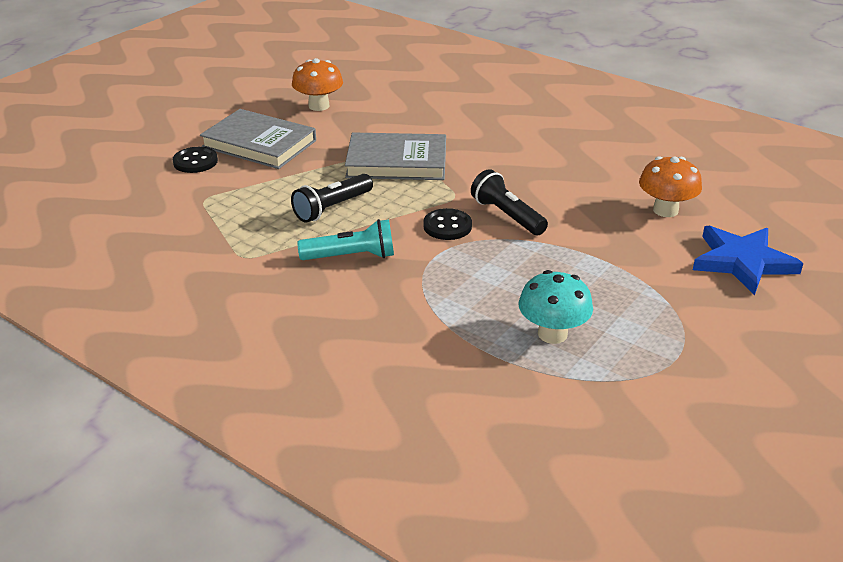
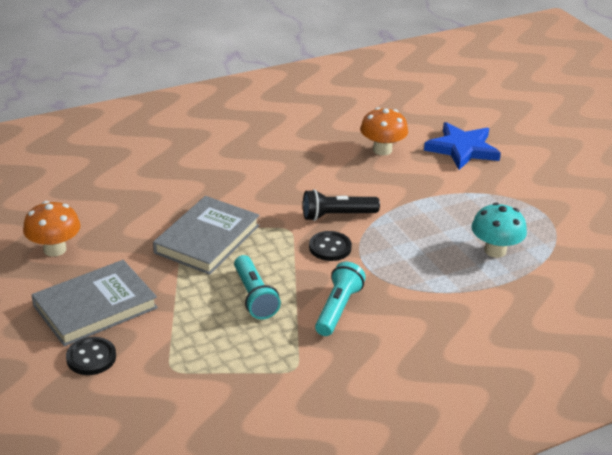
camera: 65 degrees left, 0 degrees up
black flashlight [291,174,373,223] -> turquoise flashlight [234,255,281,320]

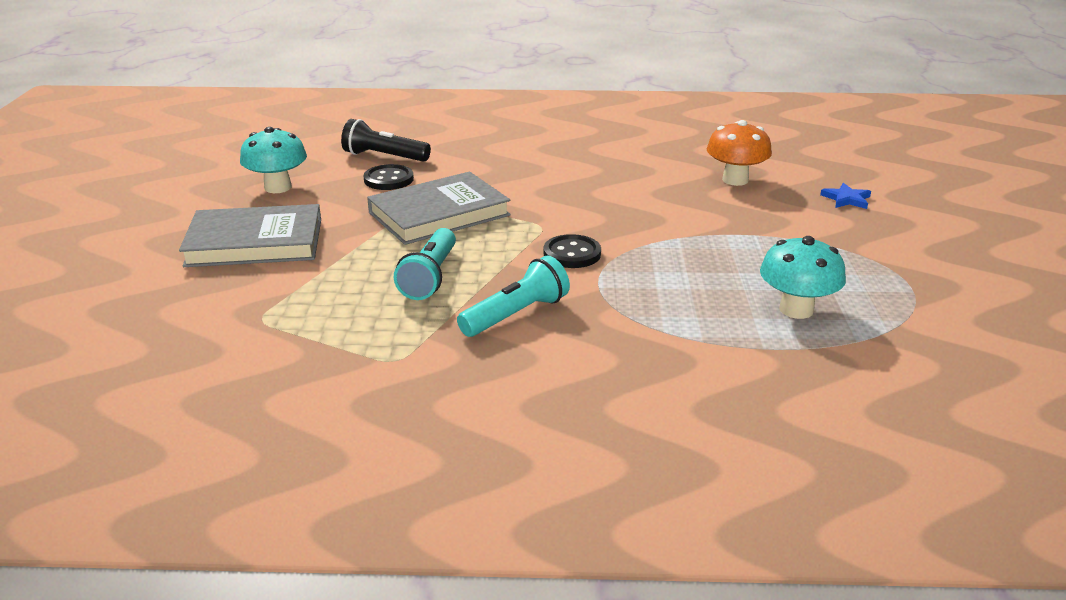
camera: 30 degrees right, 5 degrees down
orange mushroom [23,201,80,257] -> turquoise mushroom [240,127,307,193]
black button [66,337,116,375] -> black button moved to [364,164,414,190]
black flashlight [303,189,380,221] -> black flashlight moved to [341,119,431,162]
blue star [424,122,501,170] -> blue star [820,183,871,209], size x0.47

